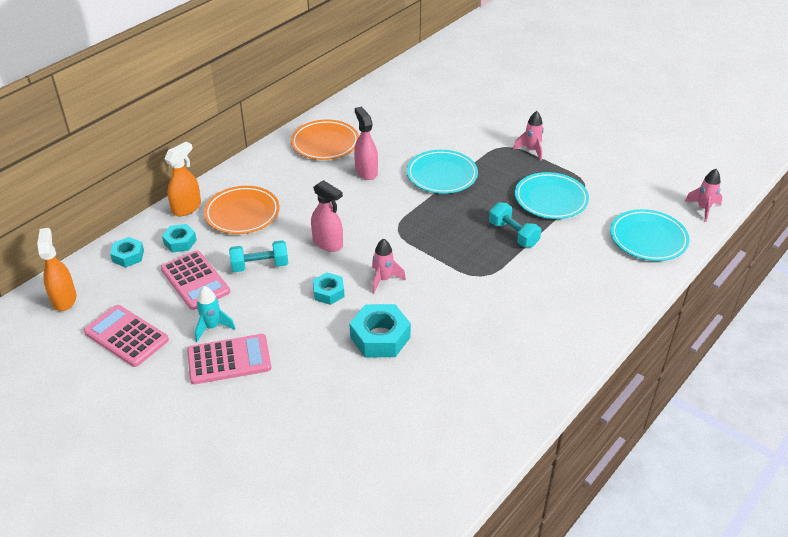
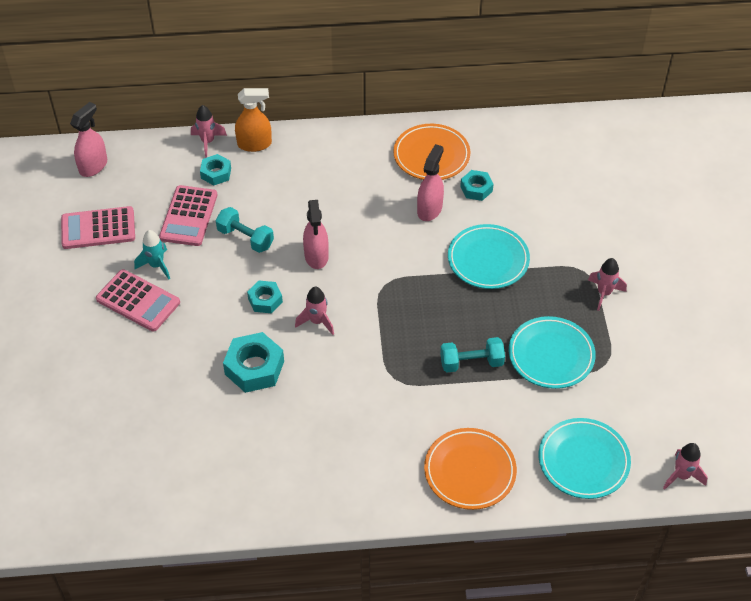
camera: 45 degrees right, 10 degrees up
orange spray bottle [37,228,76,311] -> pink spray bottle [70,102,107,177]
pink calculator [84,305,169,367] -> pink calculator turned 90 degrees counterclockwise [61,206,135,249]
turquoise nut [110,237,144,267] -> turquoise nut moved to [460,170,494,201]
orange plate [204,186,280,234] -> orange plate moved to [424,428,517,510]
turquoise dumbbell [489,202,541,247] -> turquoise dumbbell turned 75 degrees clockwise [440,337,505,373]
none -> pink rocket [191,105,227,157]

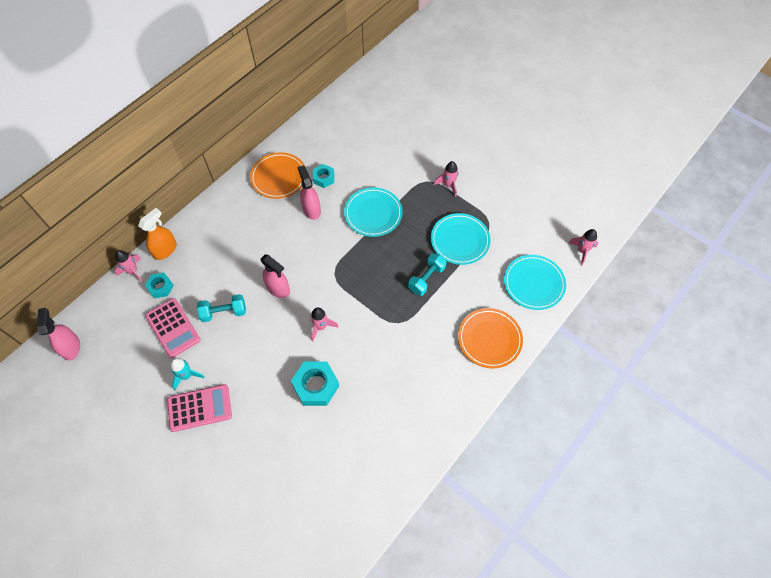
camera: 45 degrees left, 10 degrees up
pink calculator [61,206,135,249] -> none
turquoise nut [247,280,283,313] -> none

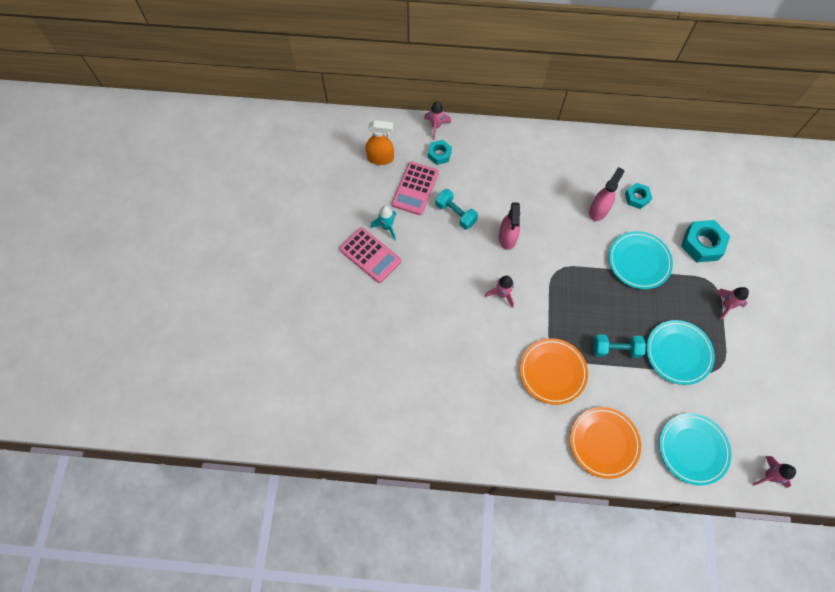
camera: 55 degrees right, 5 degrees up
pink spray bottle [37,308,80,360] -> none
orange spray bottle [138,208,177,260] -> orange spray bottle moved to [366,120,394,165]
orange plate [250,152,306,199] -> orange plate moved to [520,338,588,405]
turquoise nut [291,362,339,406] -> turquoise nut moved to [681,220,730,263]

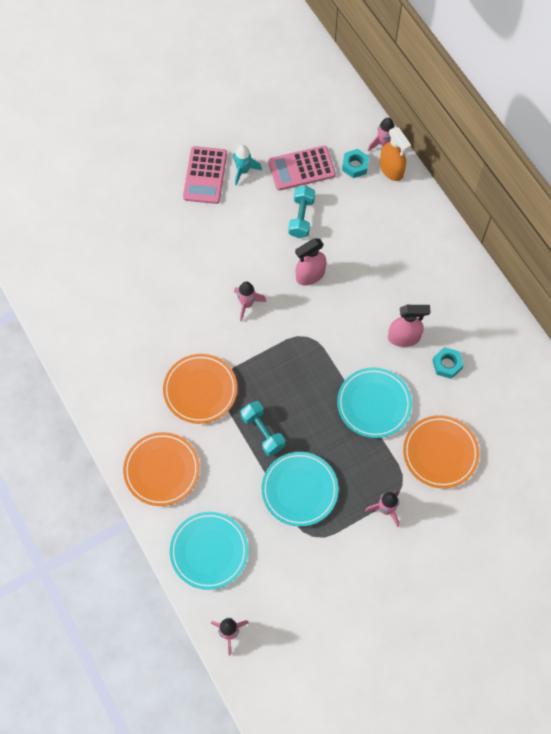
camera: 55 degrees right, 0 degrees up
orange spray bottle [366,120,394,165] -> orange spray bottle moved to [380,127,411,181]
turquoise nut [681,220,730,263] -> orange plate [403,415,479,488]

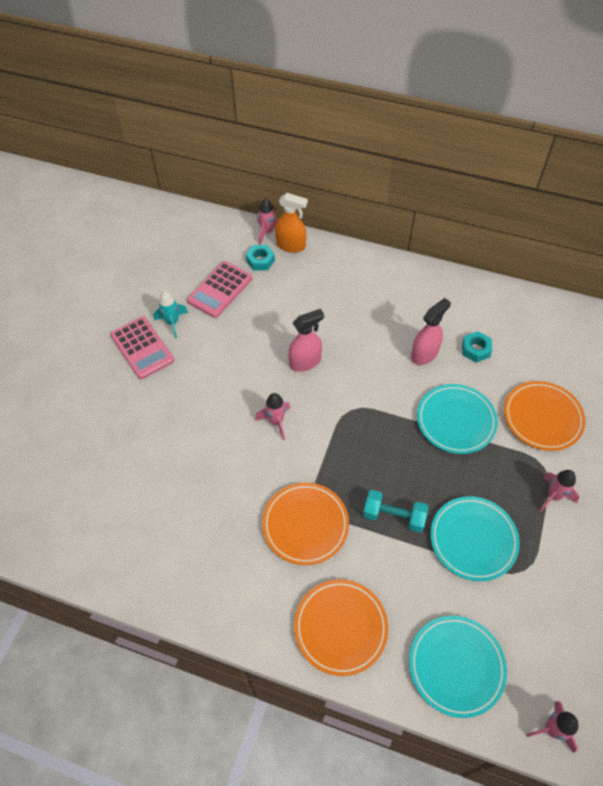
camera: 40 degrees left, 10 degrees down
turquoise dumbbell [288,186,315,238] -> none
pink spray bottle [295,239,327,286] -> pink spray bottle turned 135 degrees counterclockwise [288,309,324,372]

